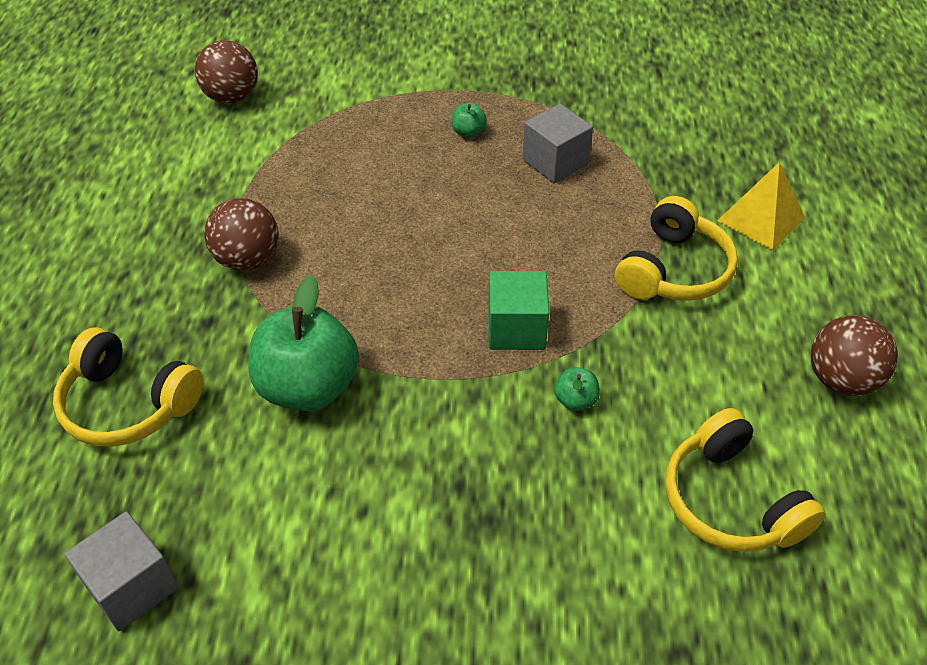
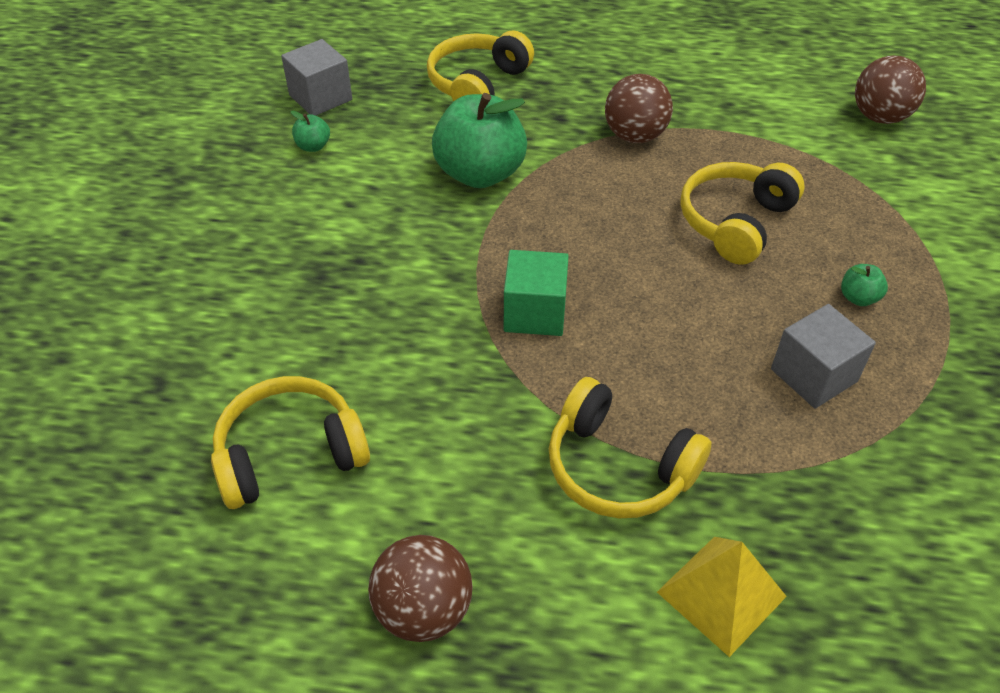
camera: 95 degrees right, 0 degrees up
green apple [554,367,600,411] -> green apple moved to [290,111,330,152]
none -> yellow headphones [680,162,805,265]

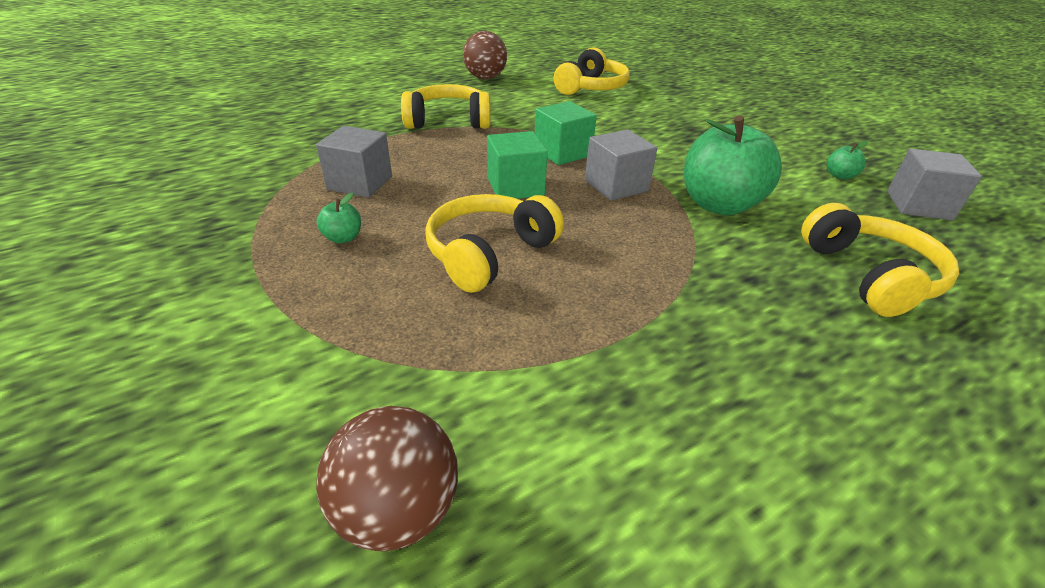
camera: 140 degrees right, 10 degrees down
brown ball [605,74,673,143] -> none
yellow pyramid [657,537,787,657] -> none
yellow headphones [680,162,805,265] -> yellow headphones turned 135 degrees counterclockwise [425,194,564,293]
none -> green cube [487,131,548,199]
none -> grey cube [585,129,657,201]

